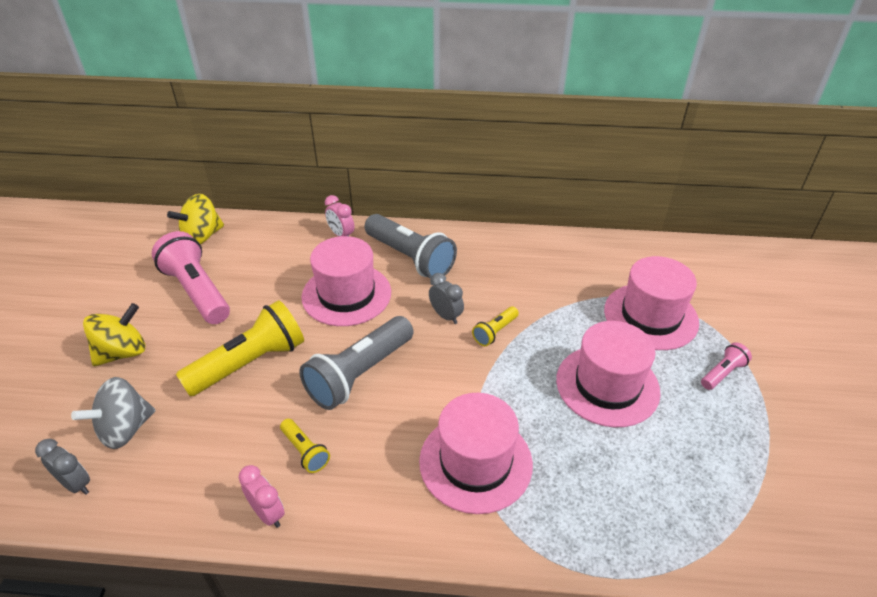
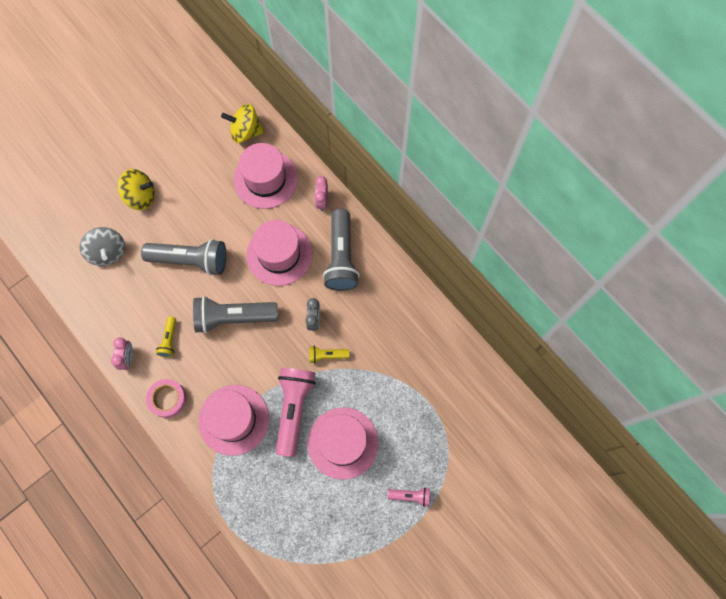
camera: 45 degrees right, 30 degrees up
grey clock [35,439,90,495] -> none
grey spinning top [71,377,155,449] -> grey spinning top turned 120 degrees counterclockwise [80,227,125,266]
pink flashlight [152,231,230,324] -> pink flashlight moved to [275,368,316,457]
yellow flashlight [176,300,304,396] -> grey flashlight [141,239,227,276]
pink hat [604,256,699,350] -> pink hat moved to [233,143,298,209]
none -> pink tape [146,379,187,418]

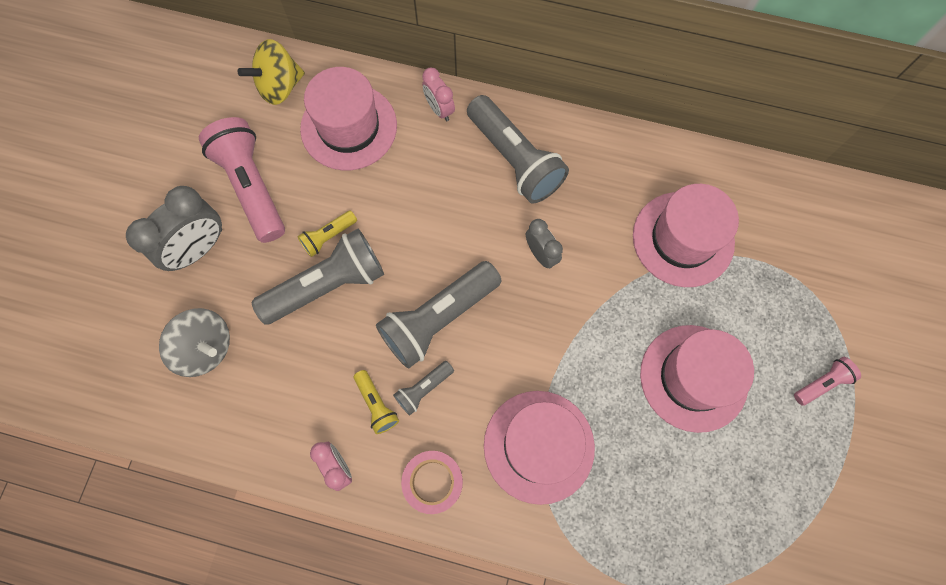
camera: 35 degrees left, 0 degrees up
yellow spinning top [118,169,155,210] -> grey clock [126,186,222,271]
pink hat [246,220,312,286] -> pink hat moved to [633,184,739,287]
pink flashlight [275,368,316,457] -> pink flashlight moved to [199,117,285,243]
yellow flashlight [309,346,349,364] -> yellow flashlight moved to [297,210,357,257]
none -> grey flashlight [393,361,454,415]

